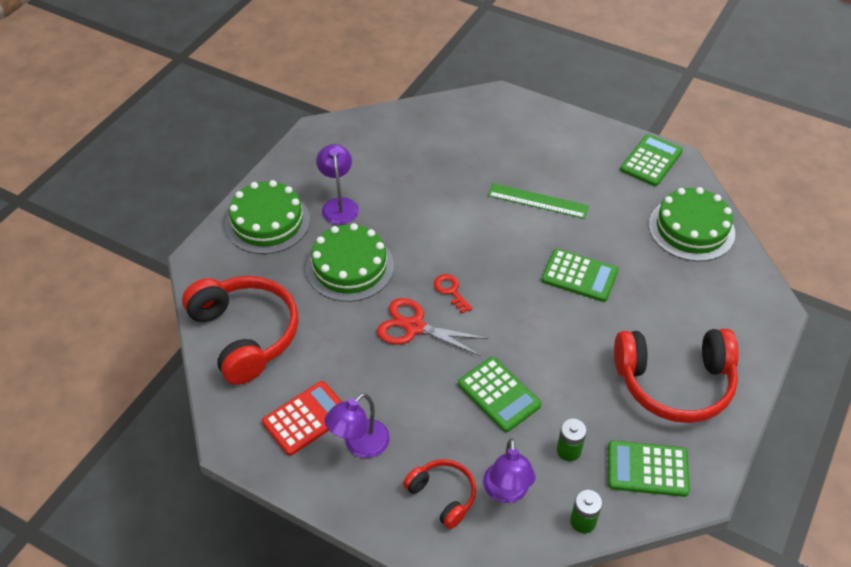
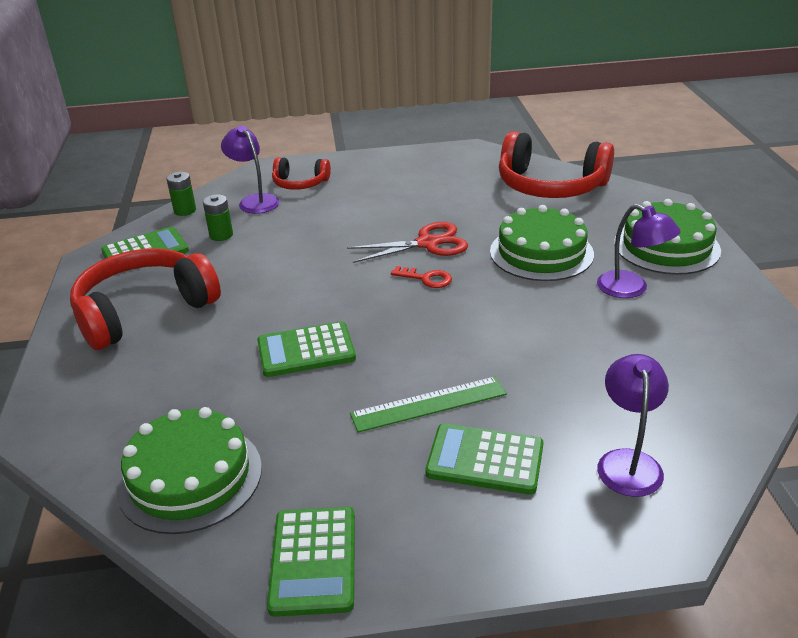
camera: 145 degrees right, 15 degrees down
red calculator [262,381,342,456] -> none
purple lamp [325,393,390,458] -> purple lamp moved to [597,354,669,497]
green calculator [458,357,542,432] -> green calculator moved to [426,423,543,495]

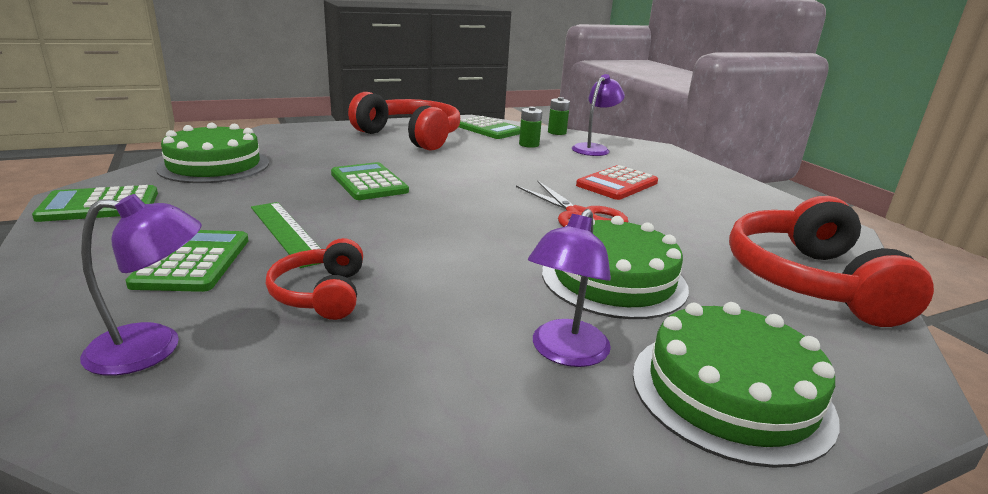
camera: 70 degrees right, 10 degrees down
red headphones [272,157,331,190] -> red headphones moved to [266,238,363,320]
red key [391,266,452,288] -> none
none -> red calculator [576,165,658,200]

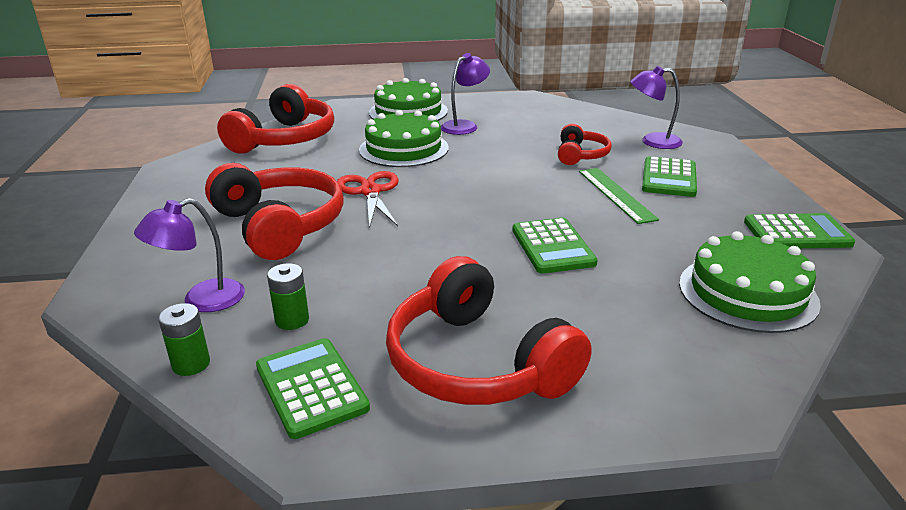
camera: 160 degrees left, 5 degrees up
red calculator [576,165,658,200] -> red headphones [205,163,344,260]

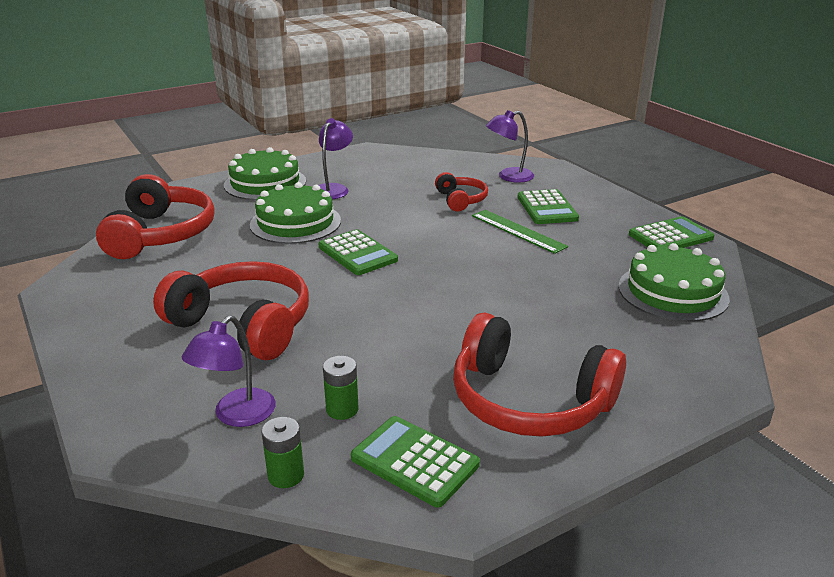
camera: 25 degrees left, 0 degrees up
red scissors [337,171,399,228] -> none
green calculator [512,218,598,274] -> green calculator moved to [318,229,398,275]

